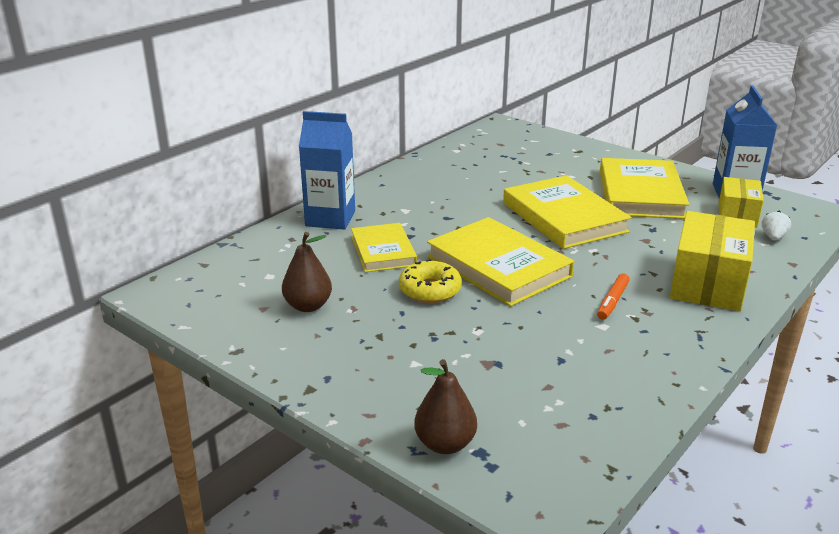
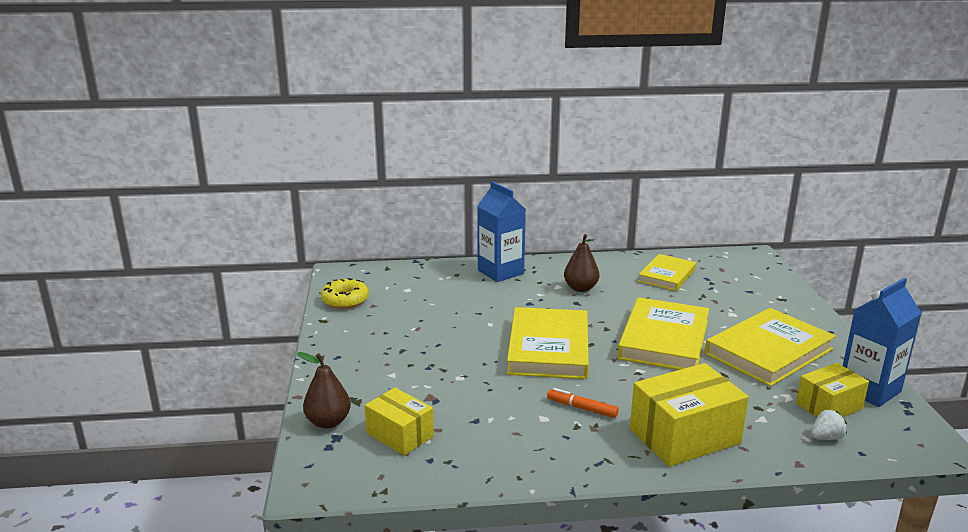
camera: 45 degrees right, 5 degrees down
brown pear [282,232,332,312] -> brown pear moved to [564,234,599,292]
yellow book [351,223,417,272] -> yellow book moved to [638,254,696,291]
yellow donut [399,259,462,303] -> yellow donut moved to [321,278,369,309]
orange marker [597,274,630,320] -> orange marker turned 45 degrees clockwise [547,388,619,418]
none -> yellow box [365,388,434,456]

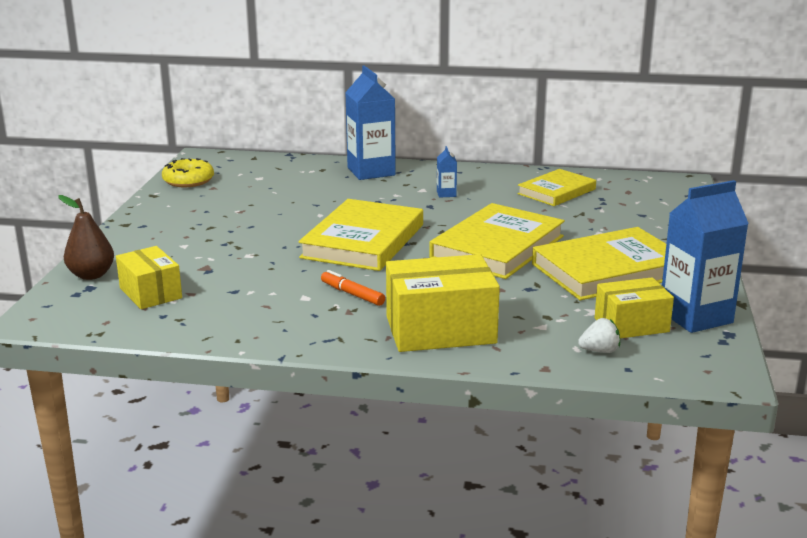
camera: 15 degrees right, 0 degrees up
brown pear [564,234,599,292] -> blue carton [437,146,457,198]

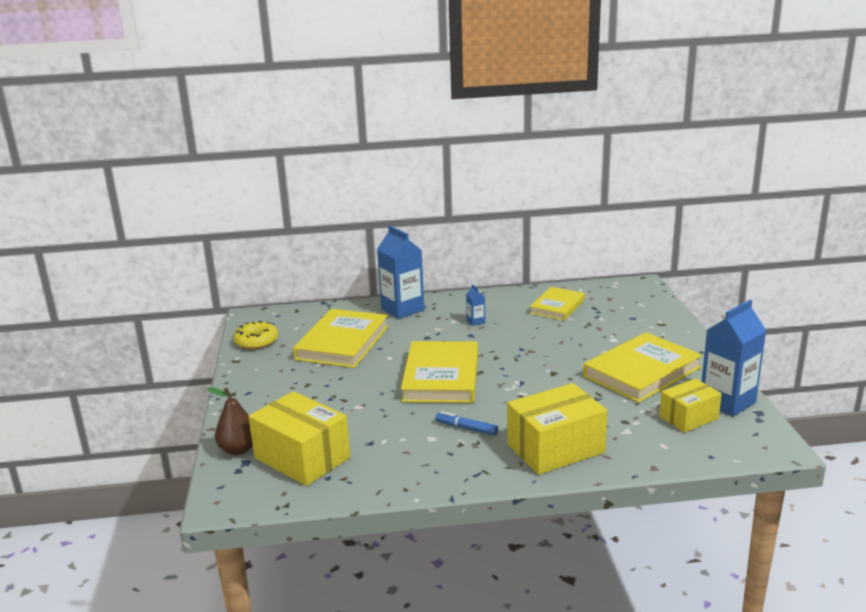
camera: 15 degrees left, 0 degrees up
yellow box [116,246,182,309] -> yellow box [248,391,350,486], size x1.61
orange marker [321,270,385,306] -> blue marker [436,411,498,435]
yellow book [429,203,565,279] -> yellow book moved to [293,309,389,368]
white strawberry [578,318,620,353] -> none

